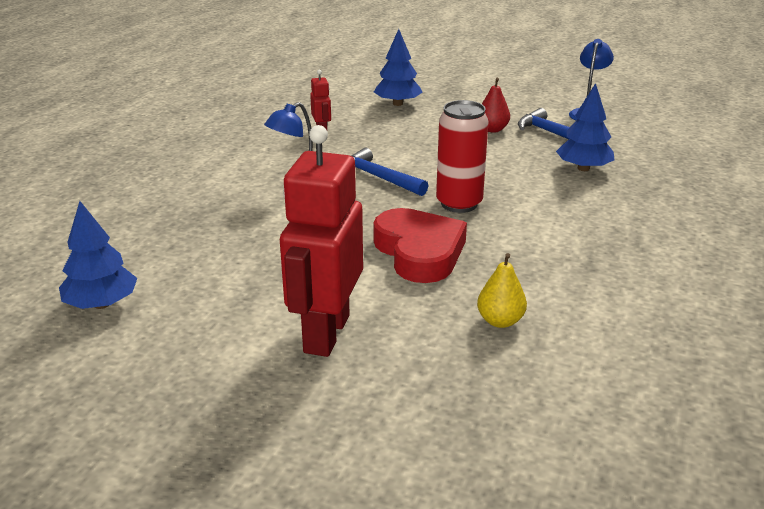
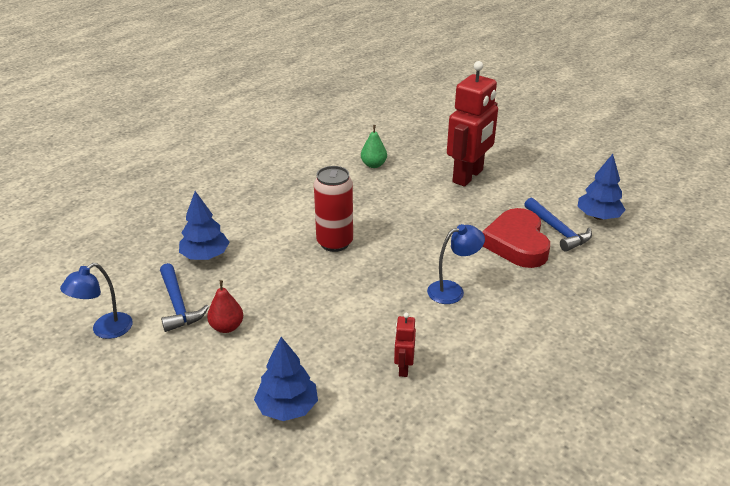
camera: 160 degrees left, 5 degrees up
blue hammer [352,148,428,196] -> blue hammer moved to [524,197,592,252]
red heart [373,208,467,283] -> red heart moved to [482,208,550,268]
yellow pear [477,253,527,328] -> green pear [361,125,387,168]

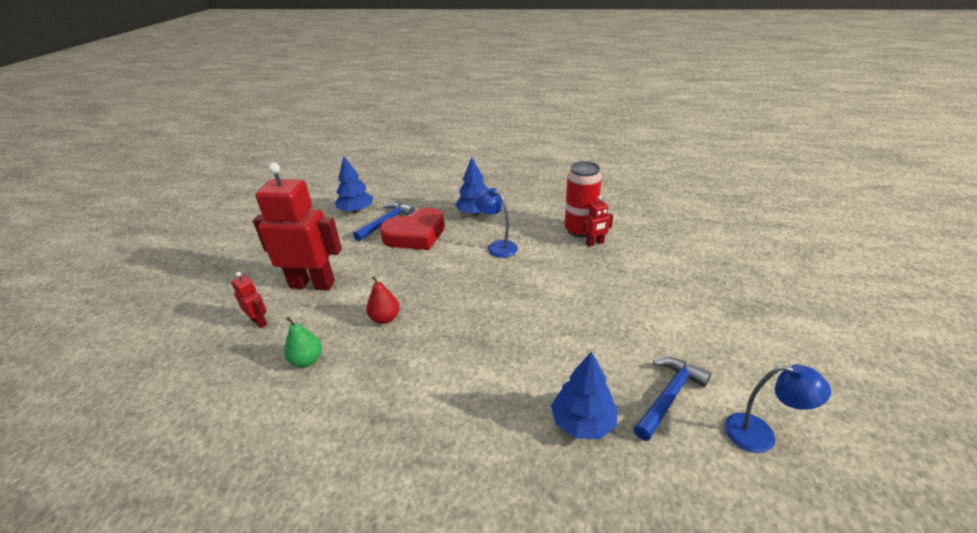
camera: 115 degrees left, 0 degrees up
red pear [207,280,243,333] -> red pear moved to [366,276,400,324]
blue tree [254,337,318,421] -> blue tree moved to [455,157,488,215]
red can [314,166,353,252] -> red can moved to [565,161,602,238]
none -> red robot [231,272,267,328]

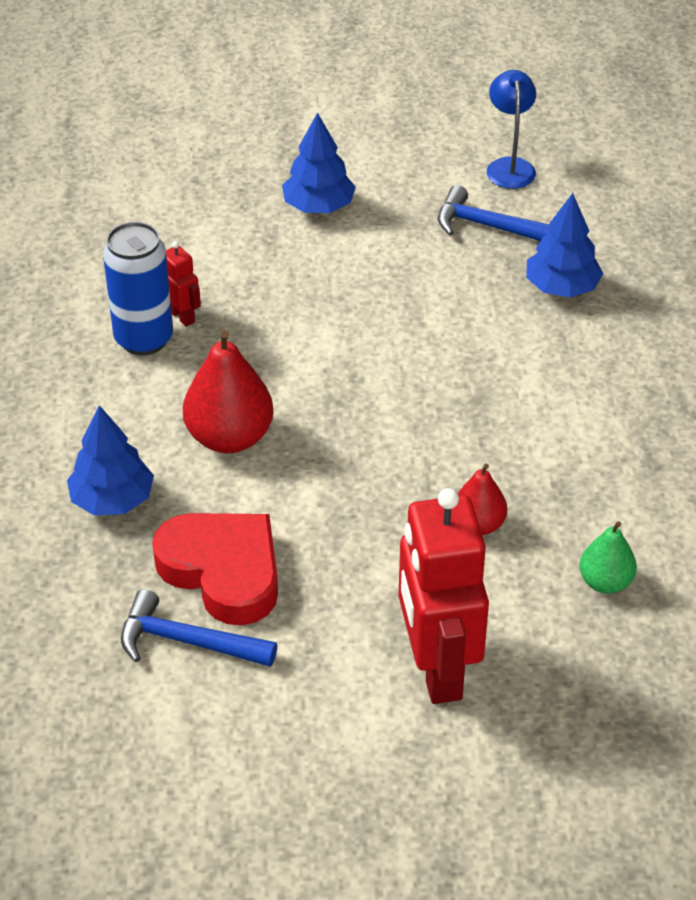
camera: 110 degrees left, 10 degrees up
red robot [231,272,267,328] -> none
blue tree [335,156,374,213] -> blue tree moved to [282,112,356,213]
blue lamp [474,188,518,258] -> red pear [183,330,274,453]
red can [565,161,602,238] -> blue can [103,222,173,355]

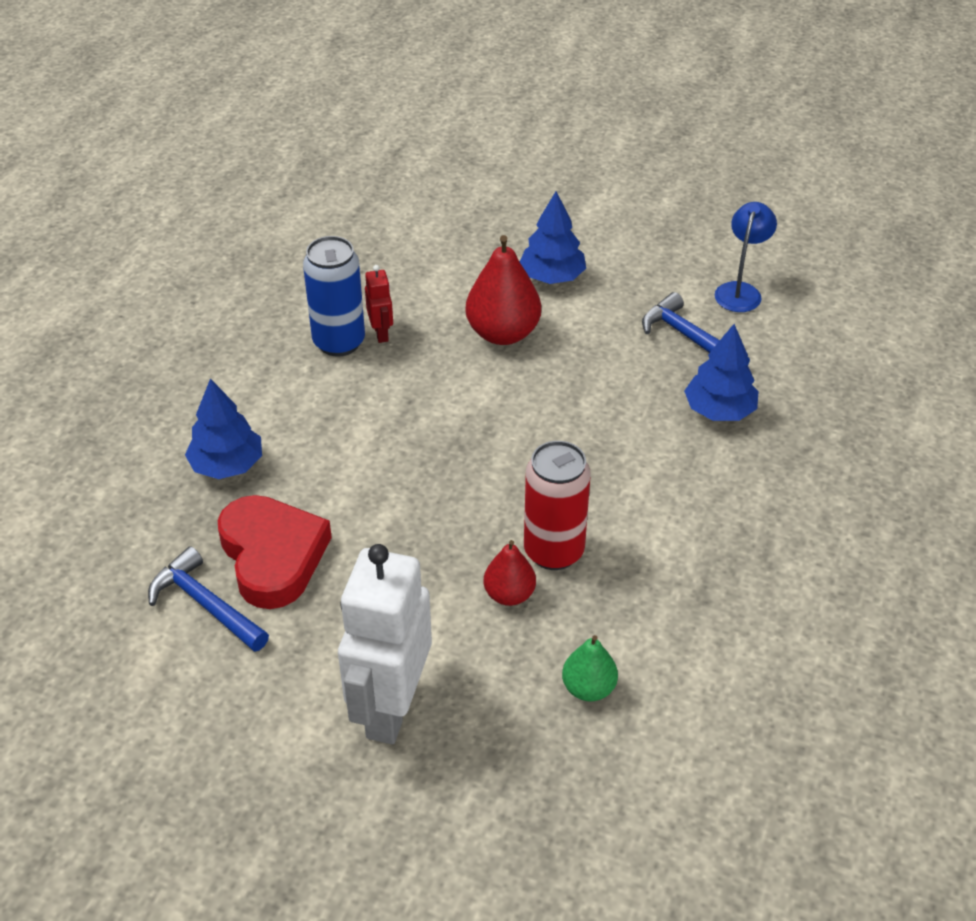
camera: 25 degrees right, 0 degrees up
red pear [183,330,274,453] -> red pear moved to [465,235,541,345]
red robot [399,488,489,704] -> white robot [338,544,432,744]
none -> red can [524,441,591,570]

